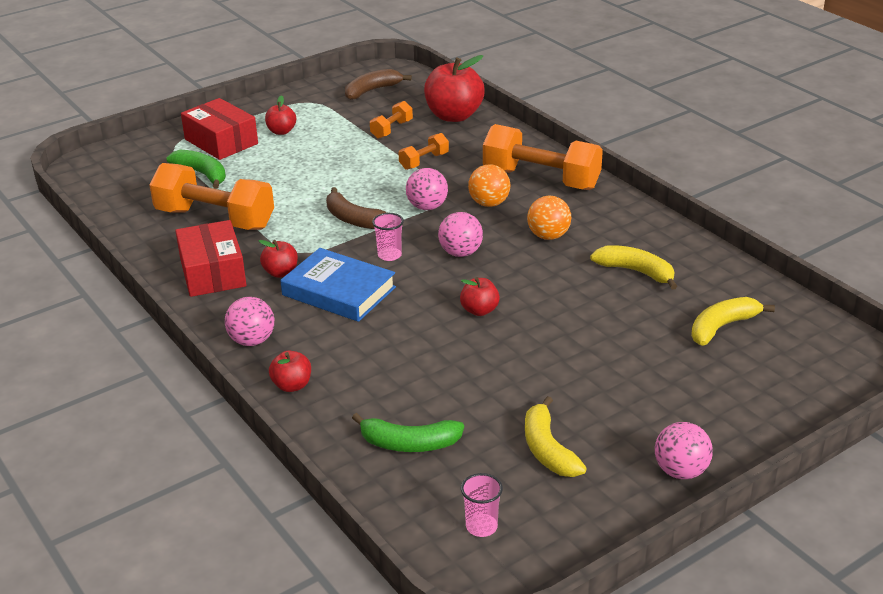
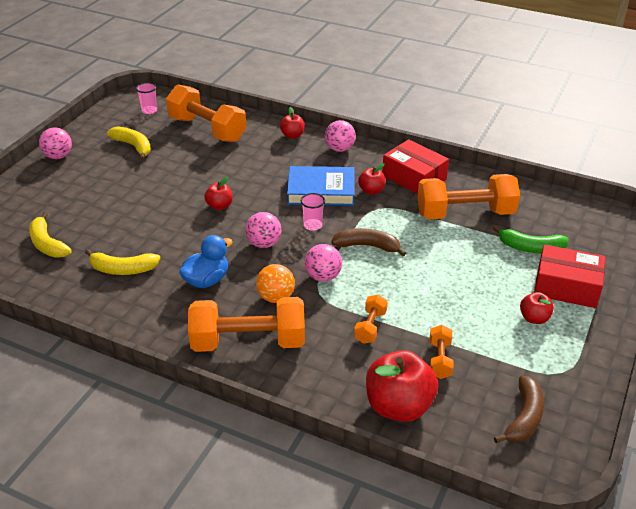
camera: 150 degrees right, 5 degrees up
green banana [352,413,464,452] -> orange dumbbell [166,85,246,142]
orange ball [527,196,571,240] -> blue duck [179,235,233,288]
yellow banana [691,297,775,346] -> yellow banana turned 120 degrees clockwise [29,212,72,258]

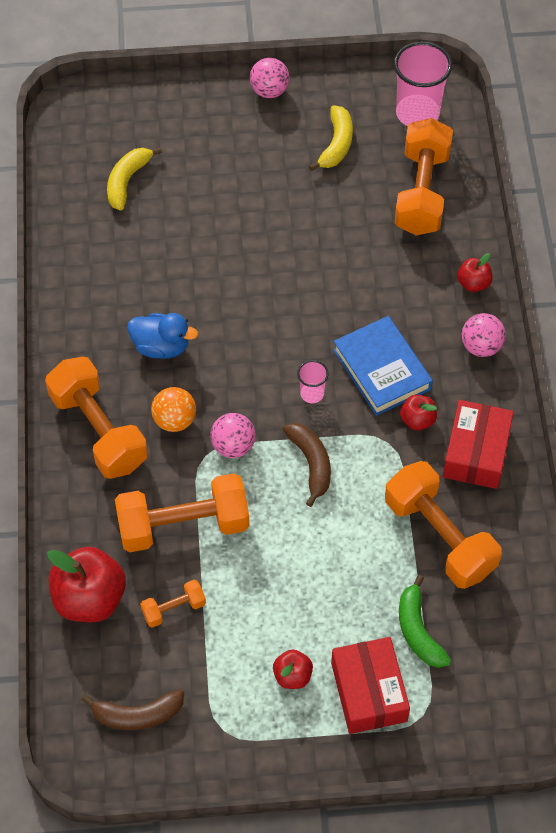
camera: 60 degrees right, 20 degrees up
yellow banana [85,249,160,275] -> none
pink cup [136,82,157,114] -> pink cup [394,41,452,126], size x2.04
red apple [204,177,233,210] -> none
pink ball [245,212,281,248] -> none
orange dumbbell [354,294,388,344] -> orange dumbbell [115,473,249,552], size x2.12

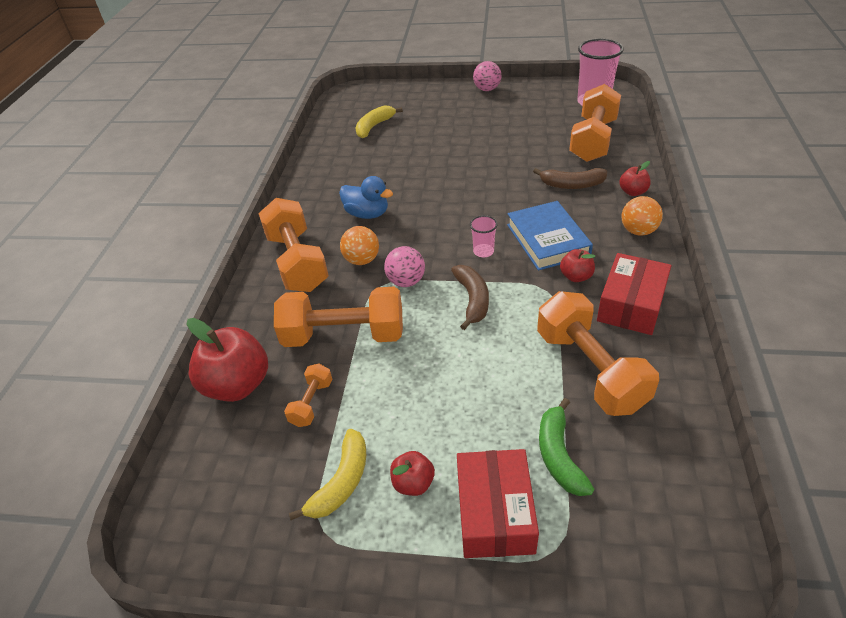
camera: 15 degrees right, 15 degrees down
brown banana [82,689,184,730] -> brown banana moved to [533,168,607,189]
orange dumbbell [140,580,206,628] -> orange dumbbell turned 60 degrees counterclockwise [284,363,333,427]
yellow banana [309,105,353,171] -> yellow banana moved to [289,429,366,520]
pink ball [462,313,506,357] -> orange ball [622,196,663,236]

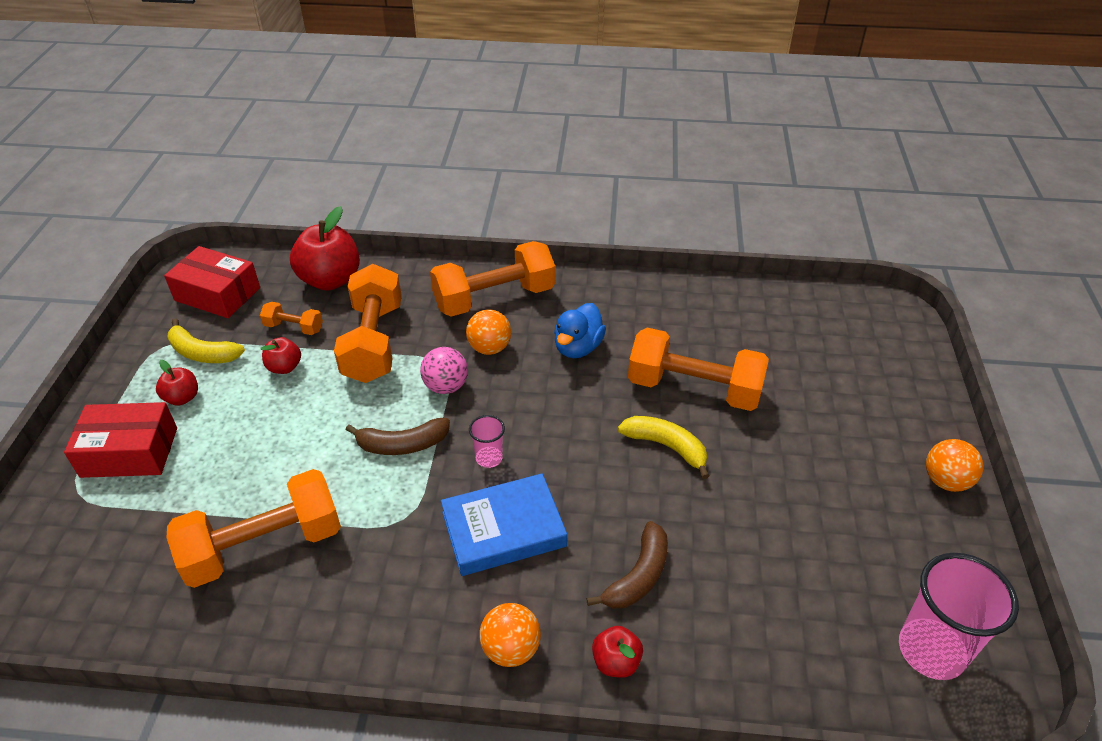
camera: 85 degrees right, 0 degrees up
yellow banana [356,105,403,138] -> yellow banana moved to [618,416,709,479]
pink ball [473,61,501,91] -> orange ball [926,439,983,492]
brown banana [533,168,607,189] -> brown banana turned 150 degrees counterclockwise [586,521,668,609]
green banana [539,398,594,496] -> none
red apple [560,249,595,282] -> red apple moved to [260,337,301,374]
orange dumbbell [569,84,621,162] -> orange dumbbell moved to [628,328,769,411]
red box [597,253,671,335] -> red box moved to [164,246,260,318]

